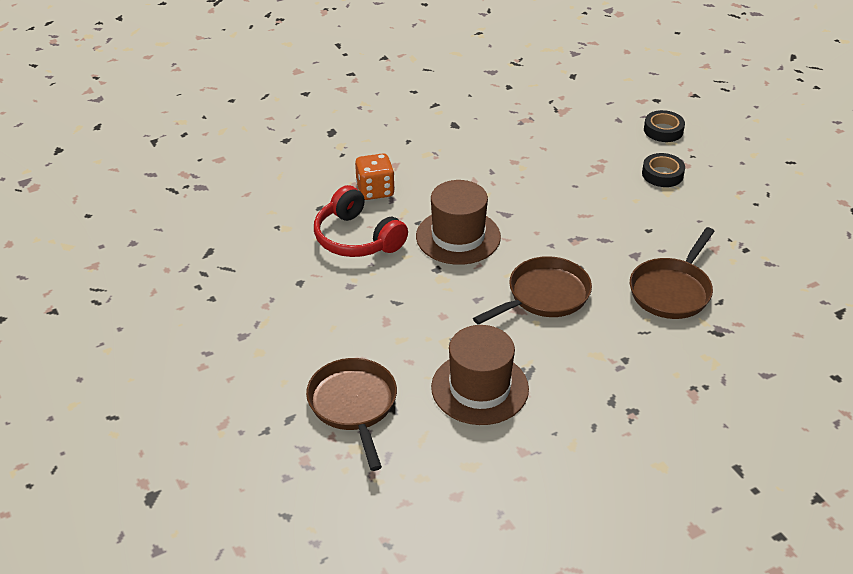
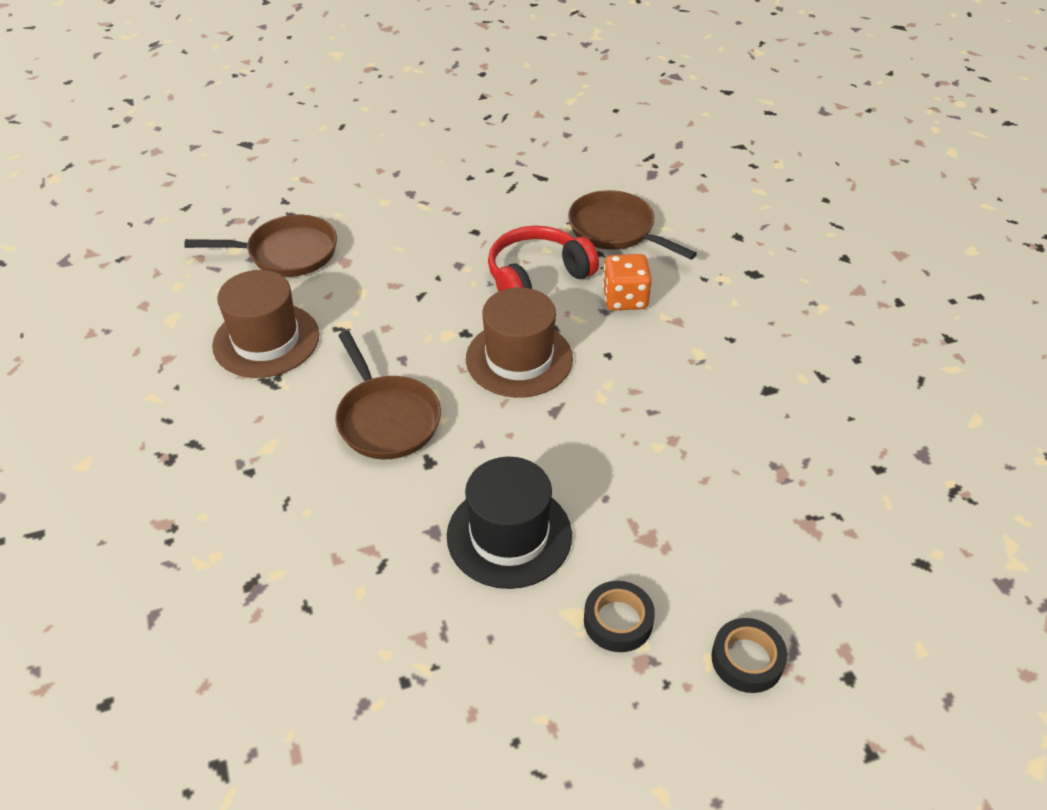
camera: 100 degrees right, 5 degrees up
brown pan [630,227,715,319] -> brown pan moved to [568,190,697,260]
none -> black hat [447,457,572,589]

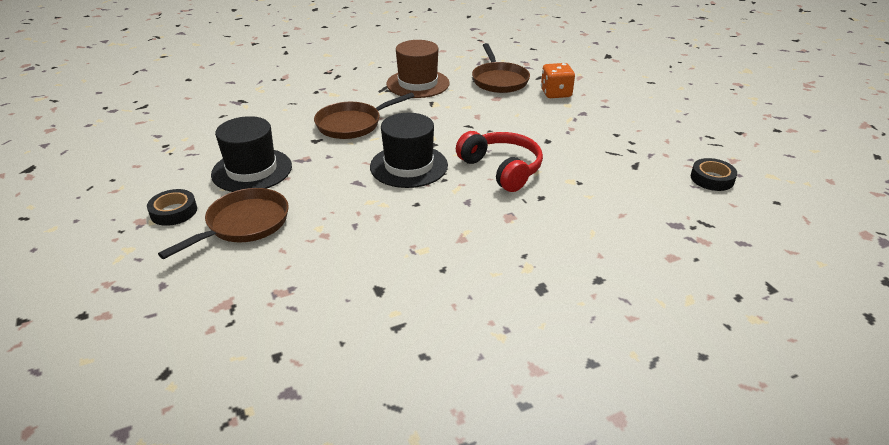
camera: 85 degrees right, 10 degrees down
brown hat [466,287,573,398] -> black hat [370,113,448,188]
brown pan [568,190,697,260] -> brown pan moved to [158,188,289,259]
orange dice [602,254,652,310] -> orange dice moved to [541,63,575,98]
black tape [711,618,788,693] -> black tape moved to [691,158,737,191]

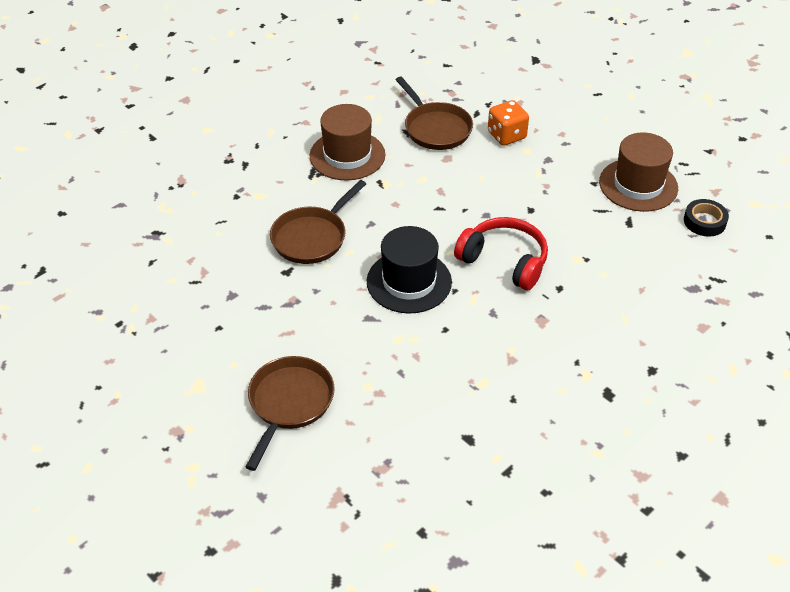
camera: 20 degrees left, 10 degrees up
black tape [147,189,197,226] -> none
black hat [211,116,292,192] -> none
none -> brown hat [599,132,678,212]

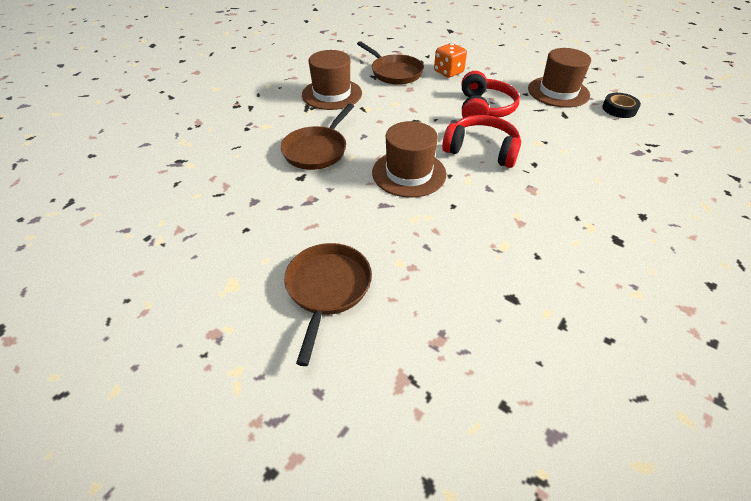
camera: 10 degrees left, 0 degrees up
black hat [367,226,452,314] -> brown hat [372,121,446,198]
none -> red headphones [462,71,520,118]

